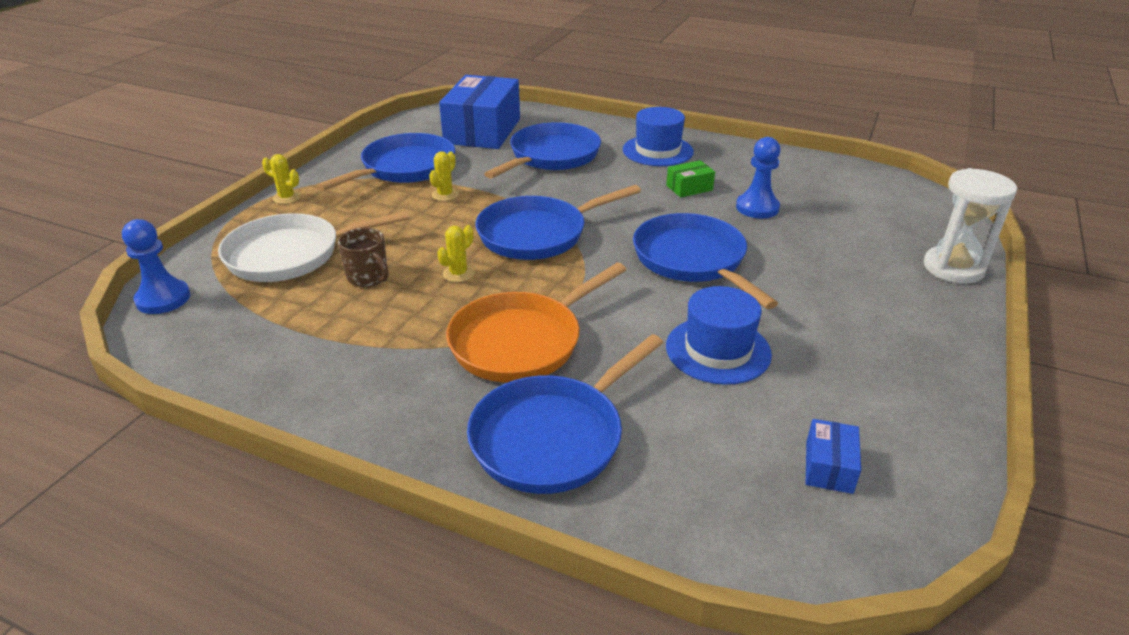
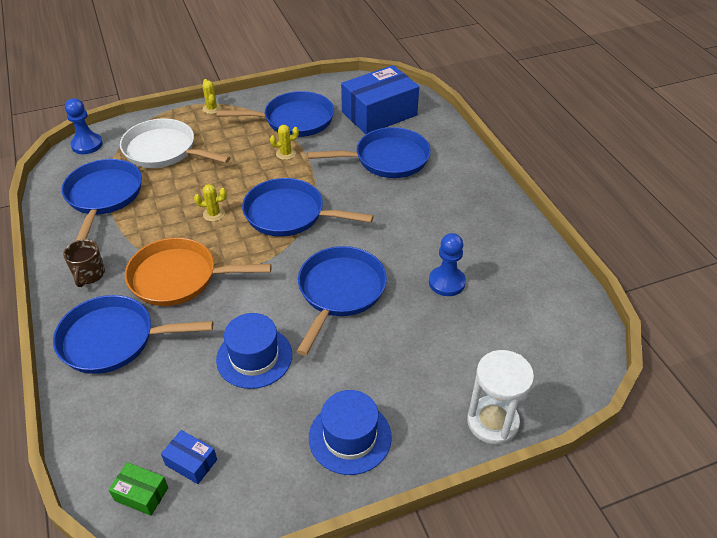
camera: 45 degrees right, 10 degrees up
brown mug [338,228,389,287] -> brown mug moved to [63,239,105,287]
blue hat [623,107,694,166] -> blue hat moved to [309,390,392,475]
green box [666,160,715,198] -> green box moved to [109,462,168,516]
blue box [806,419,861,494] -> blue box turned 60 degrees clockwise [161,430,217,484]
none -> blue pan [62,159,142,241]

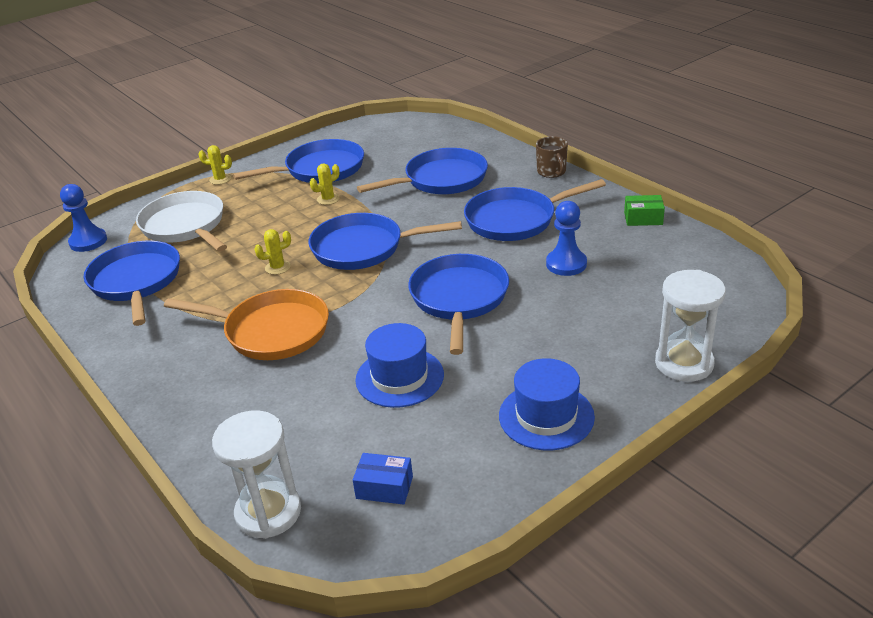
camera: 15 degrees left, 10 degrees down
blue pan [53,295,213,374] -> blue pan moved to [464,179,606,241]
brown mug [63,239,105,287] -> brown mug moved to [536,136,568,178]
green box [109,462,168,516] -> green box moved to [624,195,665,226]
white pan [120,118,231,168] -> white pan turned 45 degrees clockwise [136,191,227,252]
orange pan [125,238,272,306] -> orange pan turned 150 degrees counterclockwise [164,289,329,360]
yellow cactus [203,79,221,114] -> yellow cactus turned 45 degrees counterclockwise [199,145,232,185]
blue box [341,65,419,134] -> none
none -> white hourglass [212,411,301,539]

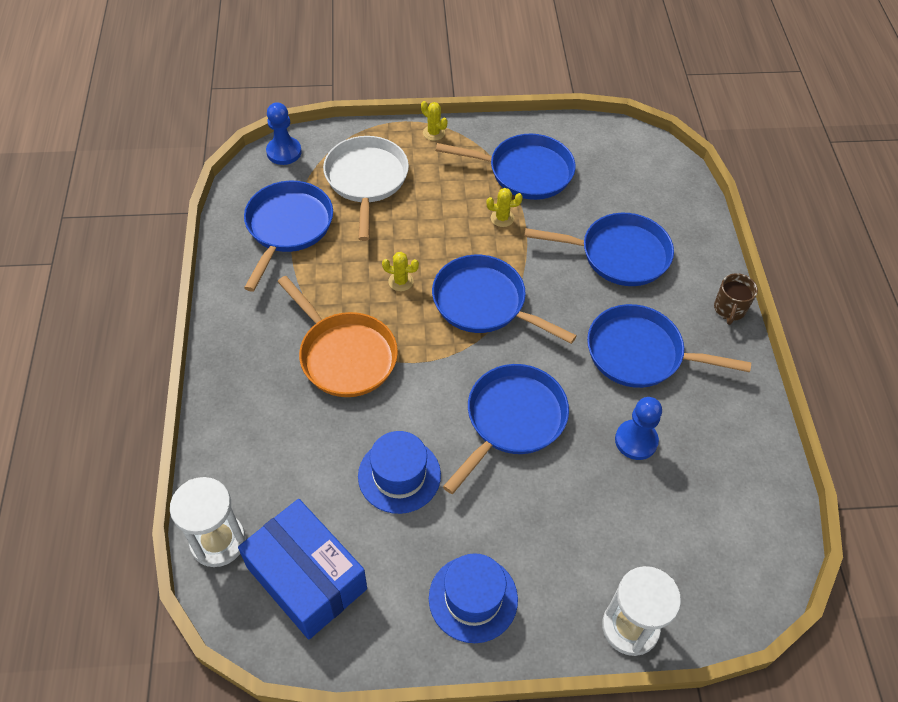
camera: 30 degrees right, 20 degrees up
blue box [353,453,413,505] -> blue box [238,499,367,640], size x2.31
green box [624,195,665,226] -> none

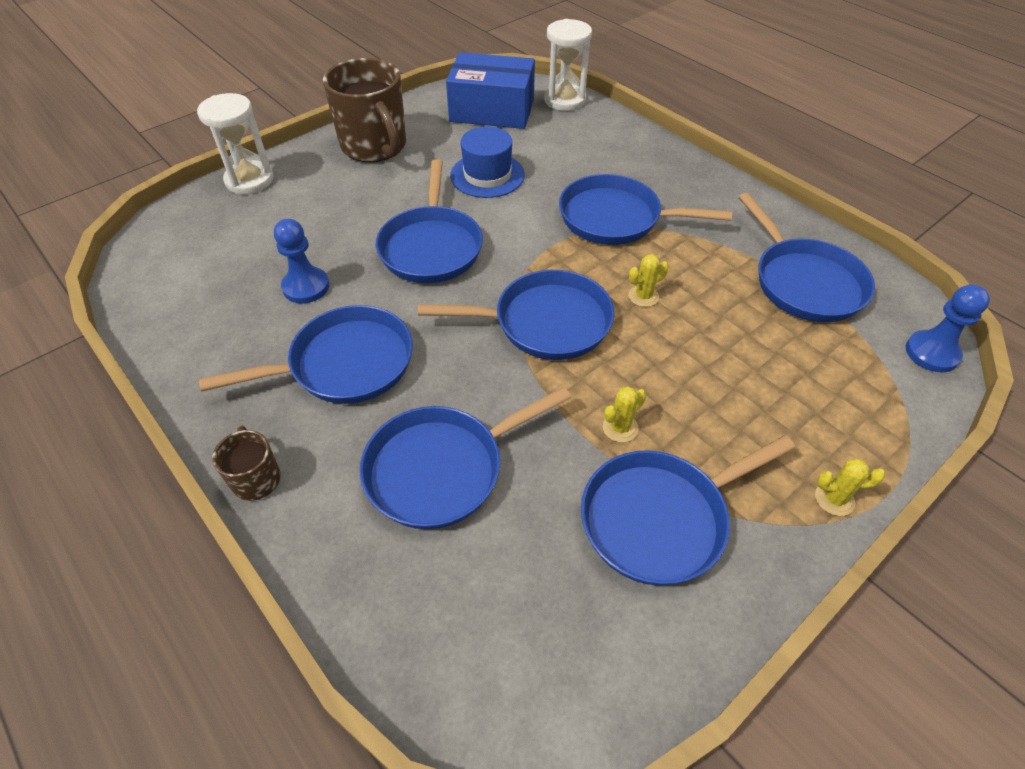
camera: 145 degrees right, 5 degrees down
orange pan [278,276,398,397] -> blue pan [559,174,732,245]
white pan [323,136,409,241] -> none
blue hat [429,553,518,643] -> brown mug [323,58,406,162]

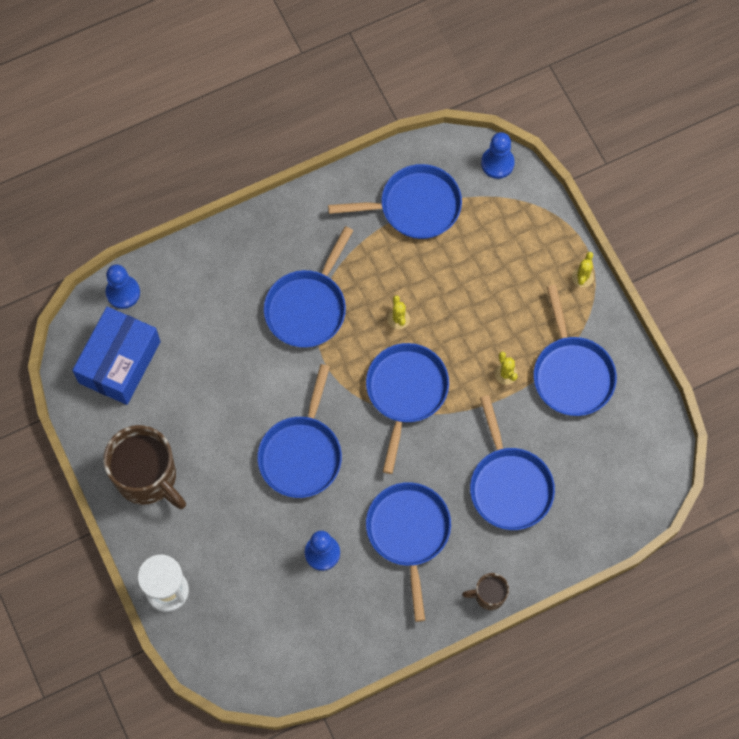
camera: 75 degrees left, 20 degrees up
brown mug [323,58,406,162] -> brown mug turned 60 degrees clockwise [103,425,186,509]
blue pan [376,159,483,283] -> blue pan turned 90 degrees clockwise [257,364,342,498]
blue hat [450,127,525,198] -> none
white hourglass [544,19,592,111] -> blue pawn [106,264,140,309]

